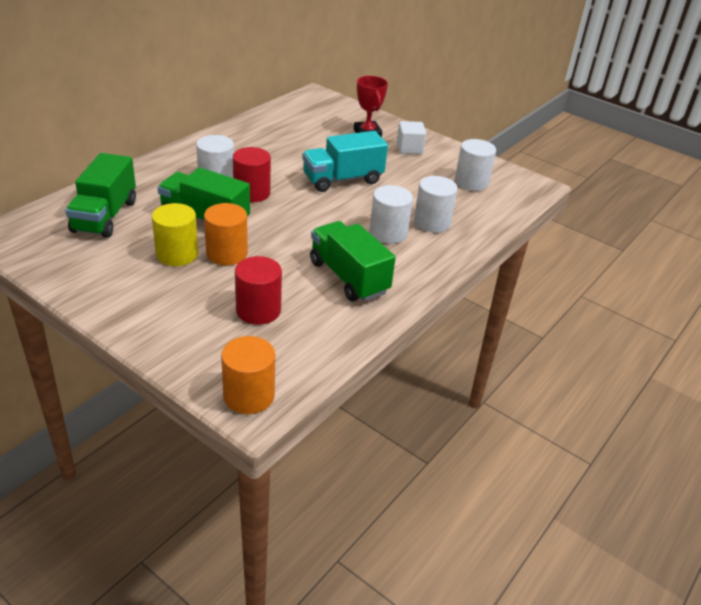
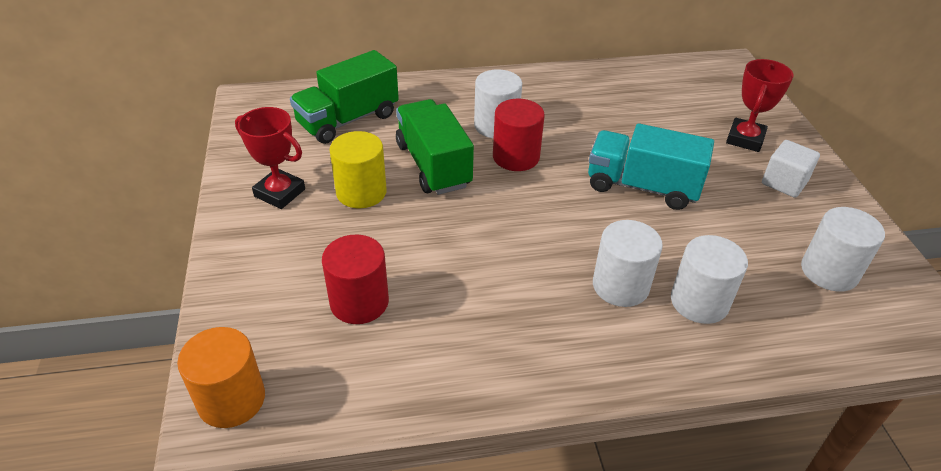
camera: 45 degrees right, 5 degrees up
orange cylinder [204,203,248,265] -> none
green truck [310,221,396,301] -> none
none -> red trophy [235,107,305,209]

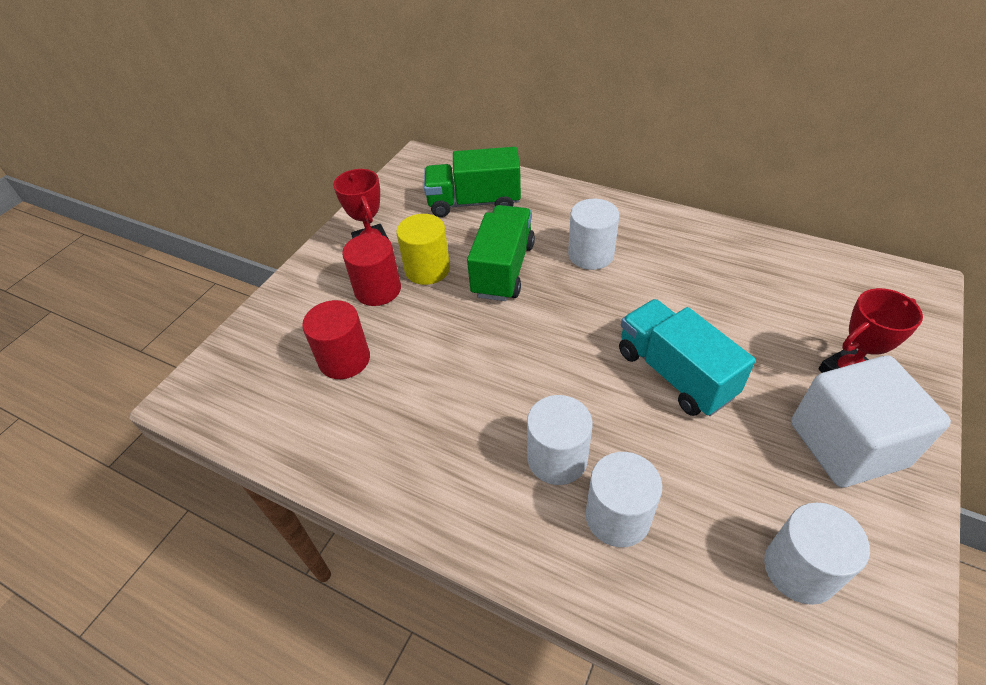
camera: 40 degrees right, 5 degrees up
orange cylinder [177,327,265,428] -> none
red cylinder [493,99,545,171] -> red cylinder moved to [342,233,401,306]
white cube [762,140,820,198] -> white cube [791,356,951,488], size x1.83

